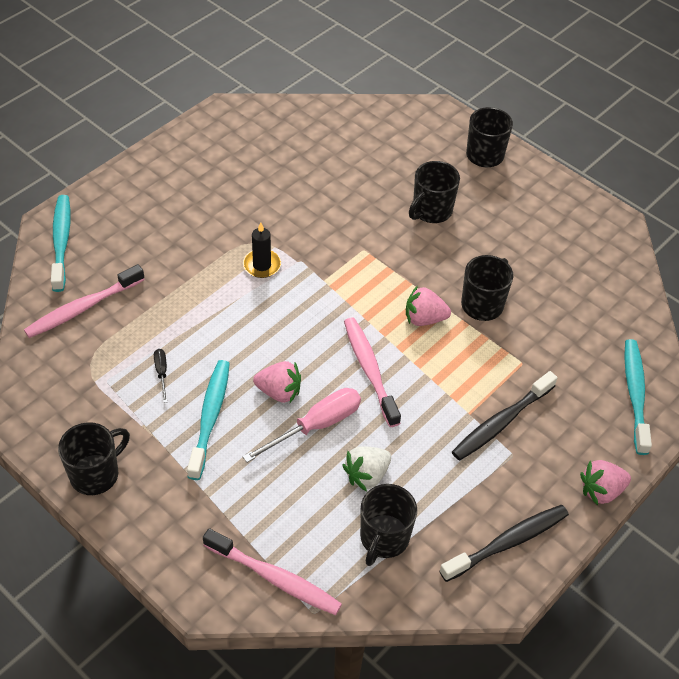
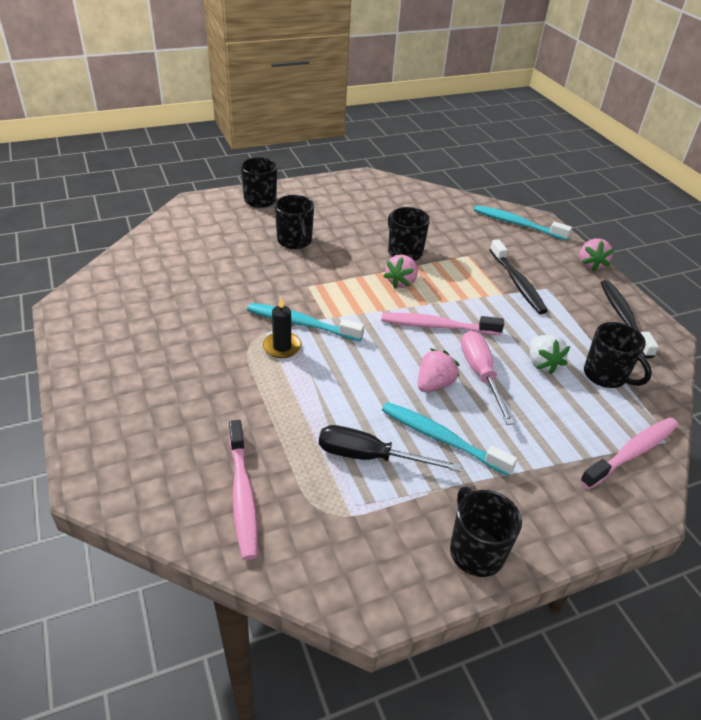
camera: 65 degrees left, 10 degrees down
turquoise toothbrush [51,195,70,292] -> turquoise toothbrush moved to [247,303,364,341]
black screwdriver [154,349,167,403] -> black screwdriver [319,425,461,472], size x2.04

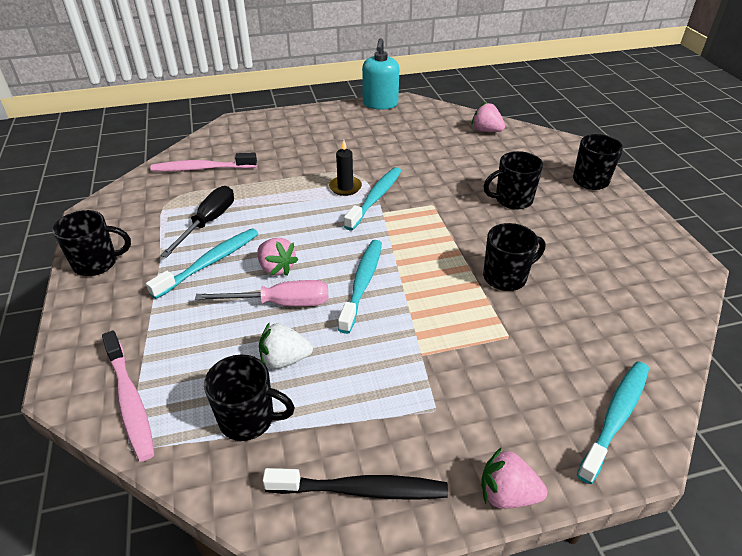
camera: 100 degrees right, 0 degrees up
pink toothbrush [381,313,504,335] -> turquoise toothbrush [338,240,382,334]
pink strawberry [384,254,418,289] -> pink strawberry moved to [472,102,505,132]
black toothbrush [490,239,548,314] -> none
black mug [584,322,652,388] -> black mug turned 135 degrees counterclockwise [204,355,295,441]
none -> turquoise soap dispenser [362,38,399,110]

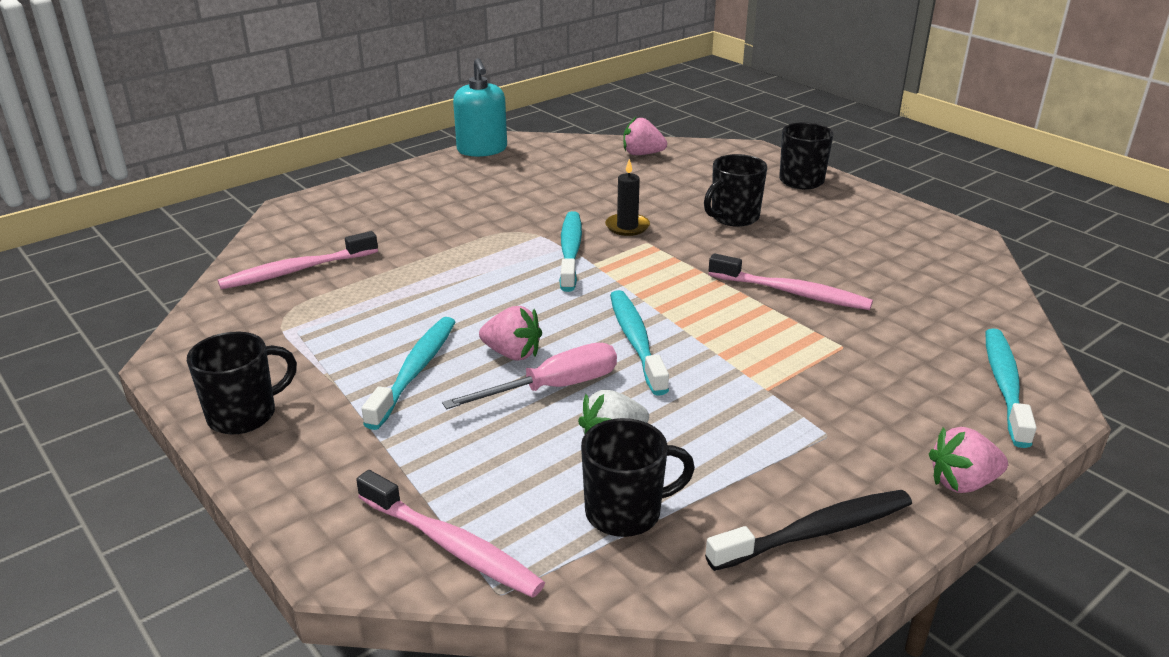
camera: 25 degrees left, 10 degrees down
black screwdriver [160,186,234,258] -> none
black candle [329,140,362,196] -> black candle moved to [605,159,650,236]
black mug [483,223,545,291] -> pink toothbrush [709,253,873,310]

